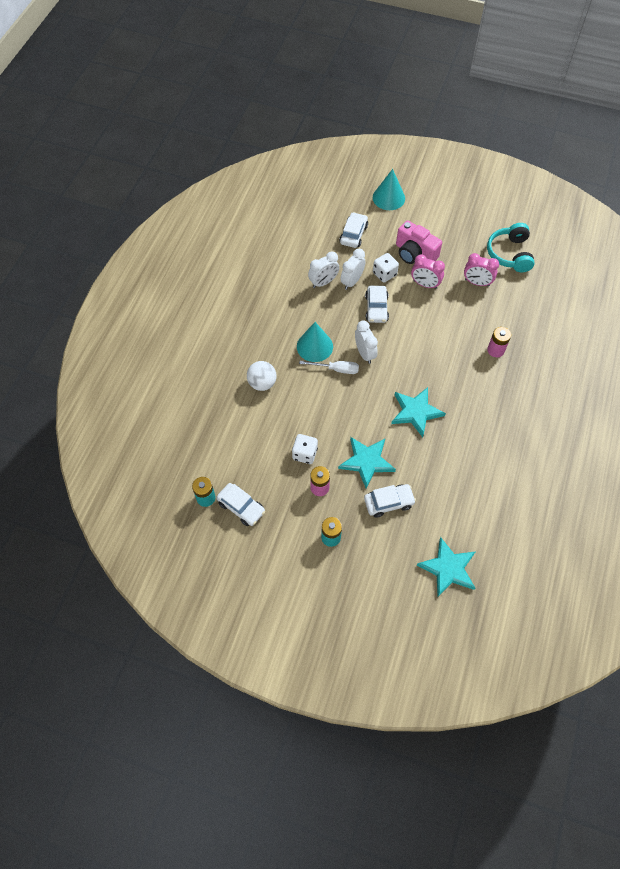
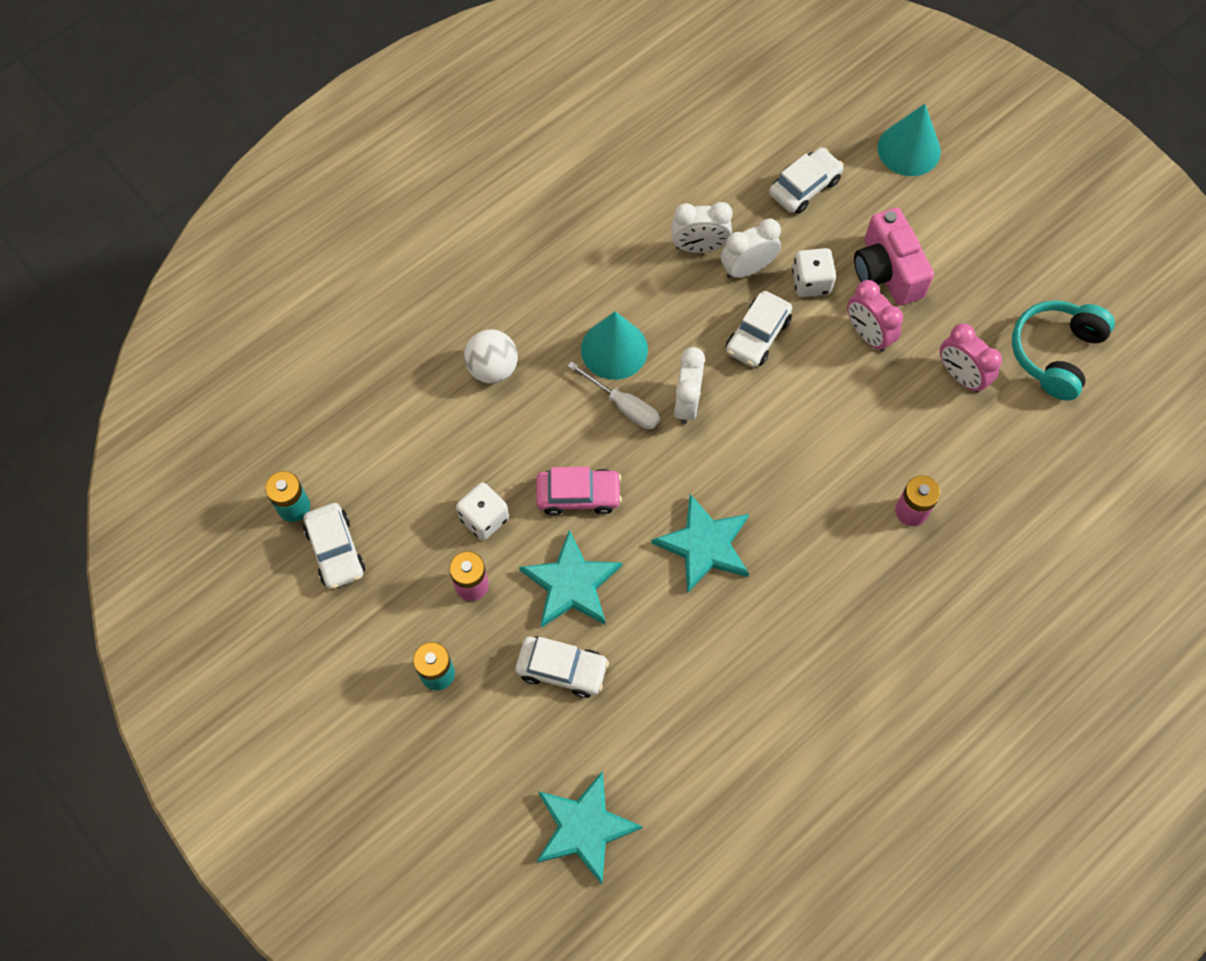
camera: 30 degrees right, 5 degrees up
none -> pink car [536,467,622,515]

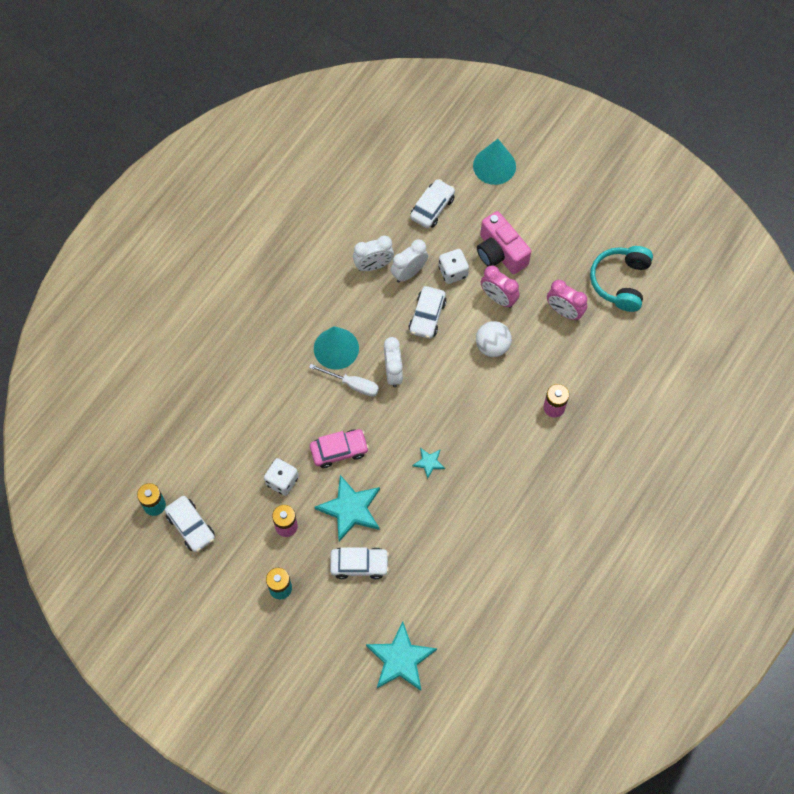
camera: 15 degrees left, 0 degrees up
white ball [464,330,518,383] -> white ball moved to [476,321,512,357]
turquoise star [651,494,749,593] -> turquoise star [412,448,445,479], size x0.49

